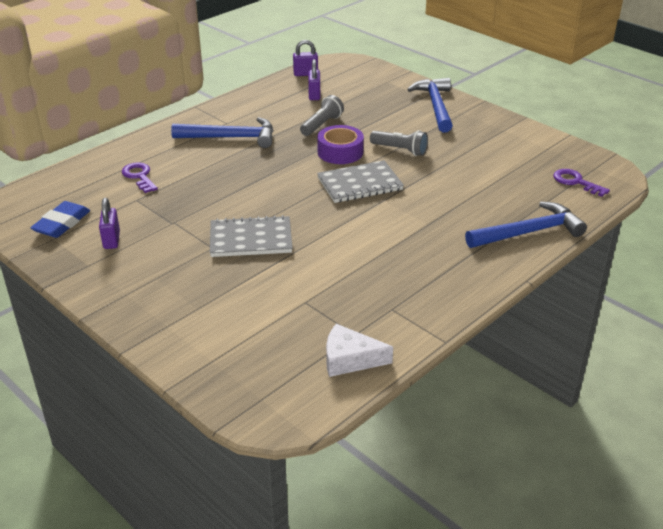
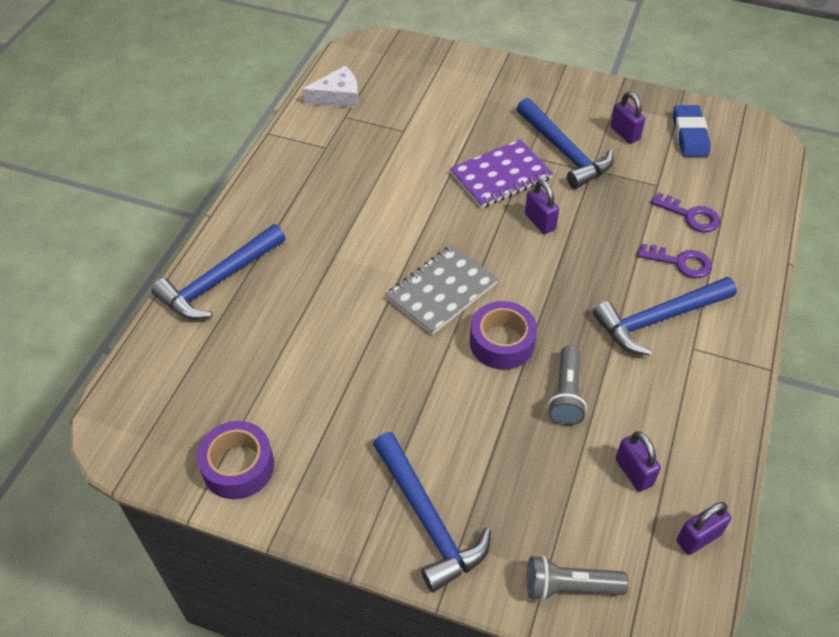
camera: 155 degrees right, 15 degrees up
grey notebook [210,215,293,257] -> purple notebook [450,139,553,208]
grey flashlight [370,130,428,156] -> grey flashlight moved to [527,555,629,601]
purple key [553,169,610,197] -> purple key moved to [637,244,712,278]
none -> purple tape [197,421,274,499]
none -> blue hammer [516,98,614,189]
none -> purple padlock [525,180,559,234]

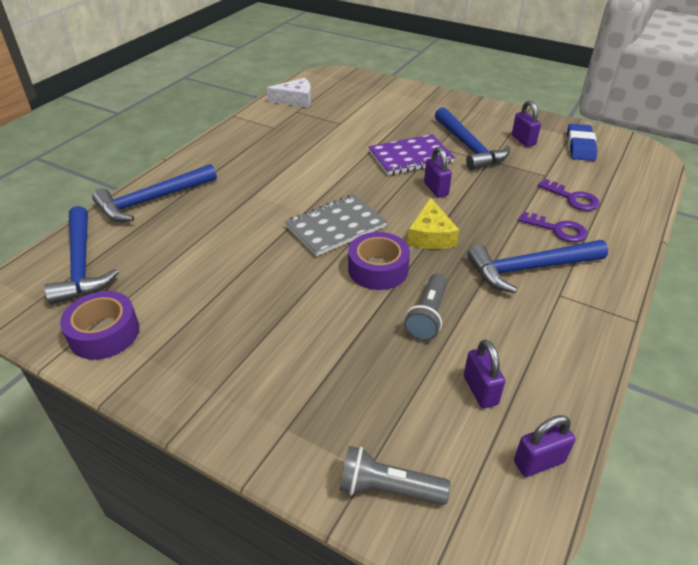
camera: 10 degrees right, 10 degrees down
blue hammer [373,432,491,592] -> blue hammer moved to [44,206,119,305]
none -> yellow cheese [407,198,459,249]

